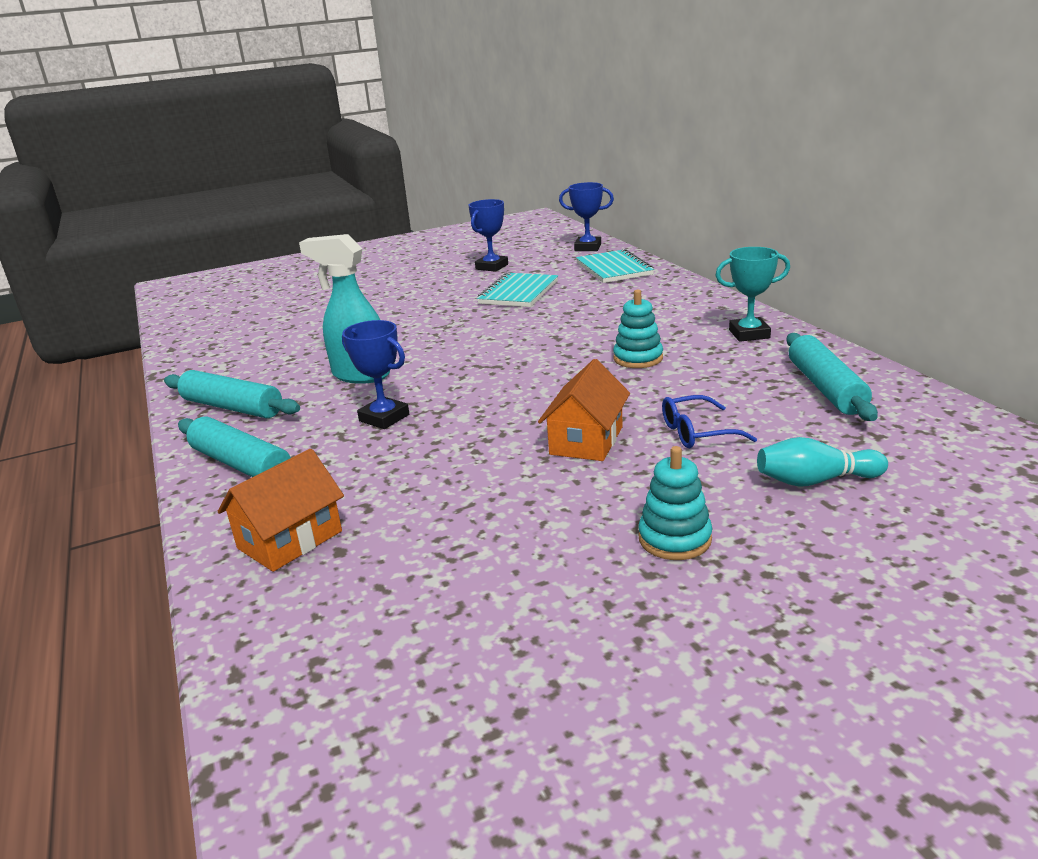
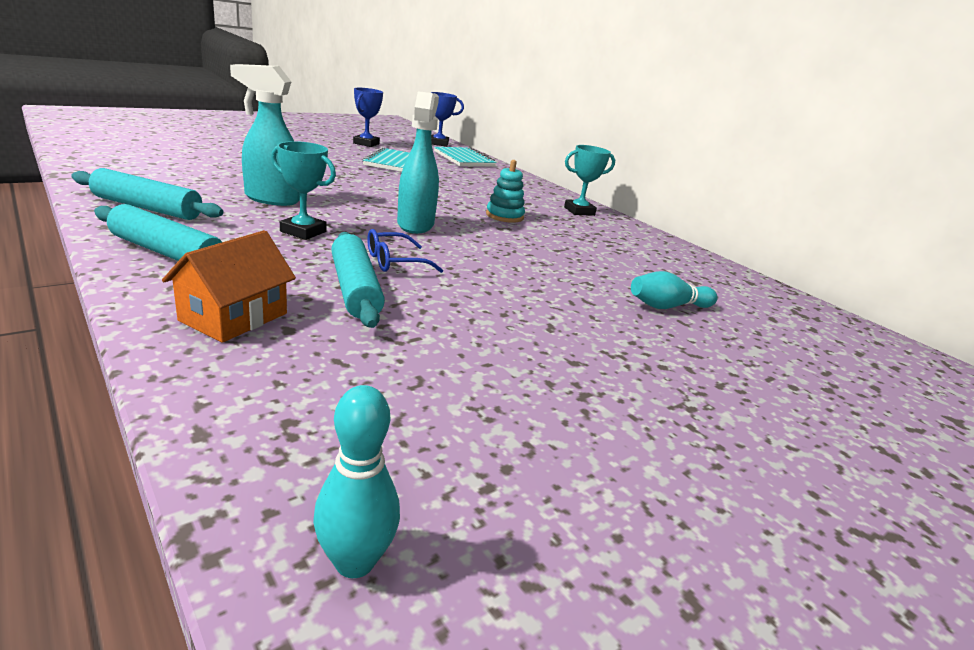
camera: 20 degrees left, 0 degrees up
blue trophy [342,320,409,429] -> turquoise trophy [271,141,336,240]
orange house [538,359,630,461] -> none
turquoise stacking toy [638,446,712,560] -> none
blue glasses [662,395,757,448] -> blue glasses moved to [367,229,443,273]
turquoise rolling pin [786,333,878,421] -> turquoise rolling pin moved to [331,232,385,328]
none -> turquoise bowling pin [313,385,400,578]
none -> turquoise spray bottle [397,92,439,234]

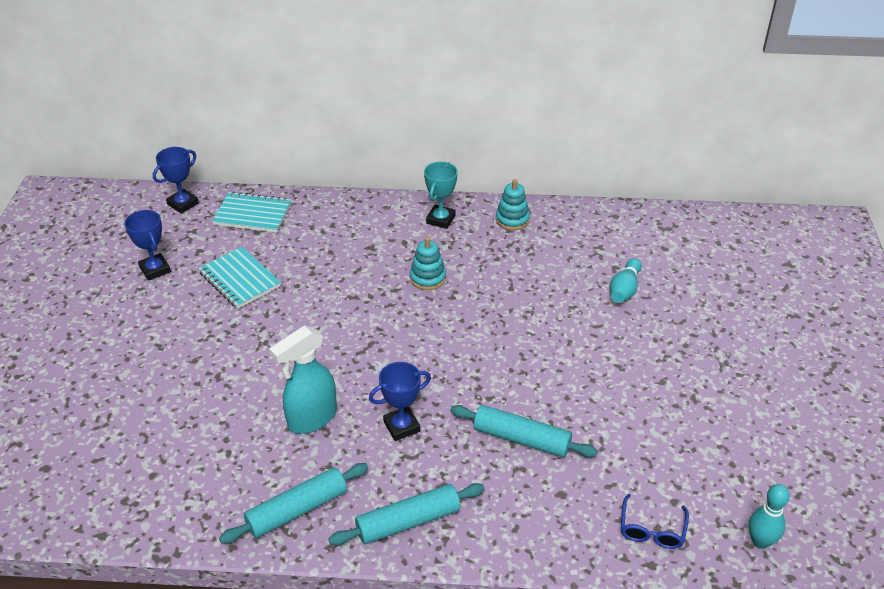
camera: 45 degrees left, 15 degrees up
orange house [162,230,296,343] -> none
turquoise trophy [271,141,336,240] -> blue trophy [369,362,431,441]
blue glasses [367,229,443,273] -> blue glasses moved to [621,494,689,549]
turquoise spray bottle [397,92,439,234] -> none
none -> turquoise stacking toy [496,179,530,230]

